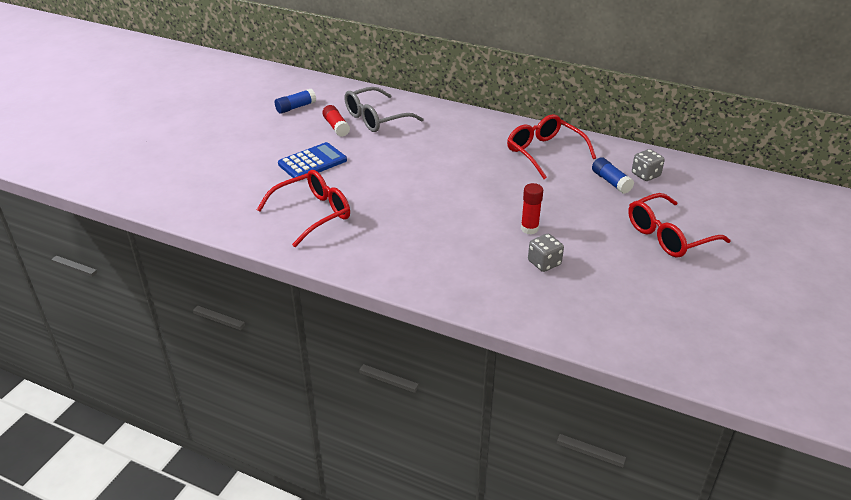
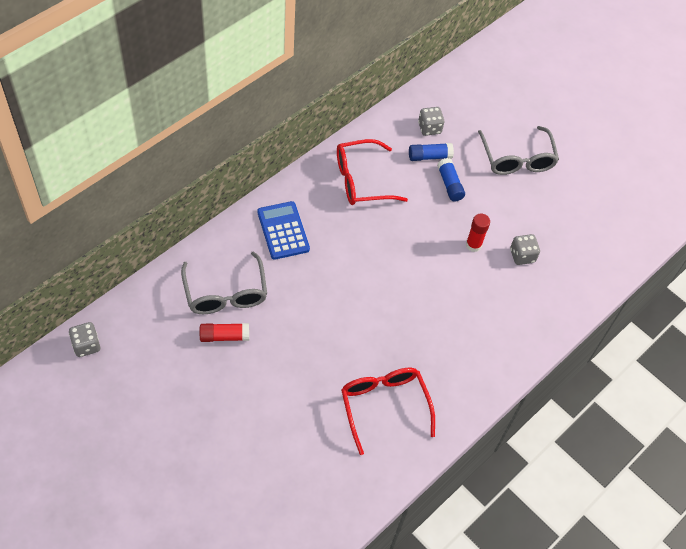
camera: 75 degrees left, 20 degrees up
blue glue stick [275,89,316,114] -> blue glue stick moved to [437,158,465,202]
blue calculator [278,142,347,178] -> blue calculator moved to [257,201,310,260]
red glasses [628,193,731,258] -> grey glasses [478,126,559,175]
none -> grey dice [69,322,100,357]

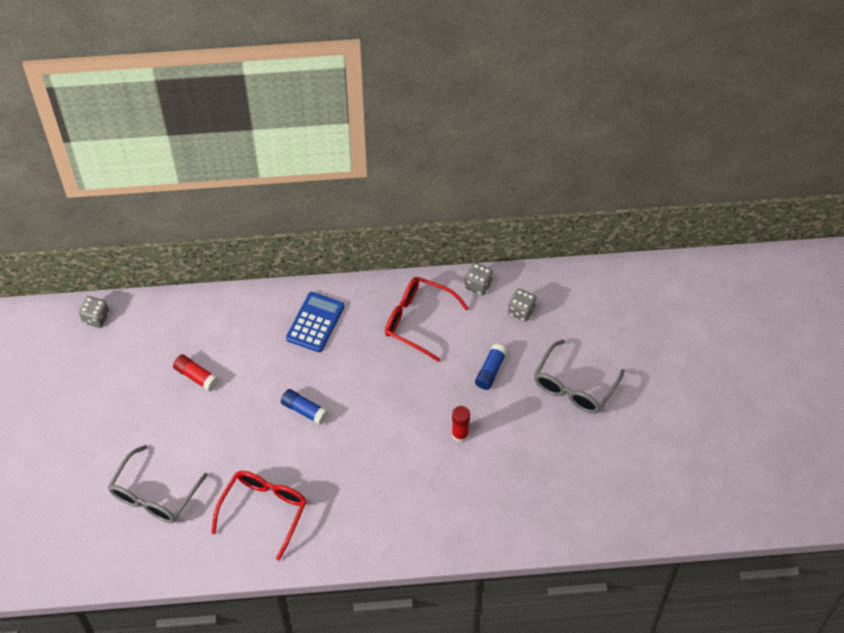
camera: 45 degrees right, 0 degrees up
grey glasses [181,251,267,314] -> grey glasses moved to [108,445,208,523]
blue glue stick [409,143,454,161] -> blue glue stick moved to [281,389,328,425]
grey dice [510,234,540,265] -> grey dice moved to [465,263,493,295]

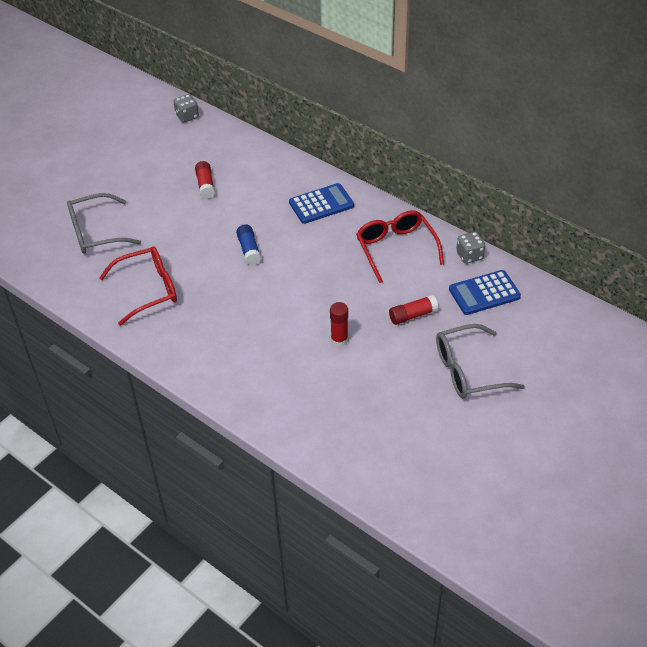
camera: 45 degrees right, 10 degrees down
blue glue stick [475,344,507,390] -> red glue stick [389,295,438,325]
grey dice [508,289,537,322] -> blue calculator [449,270,521,315]

